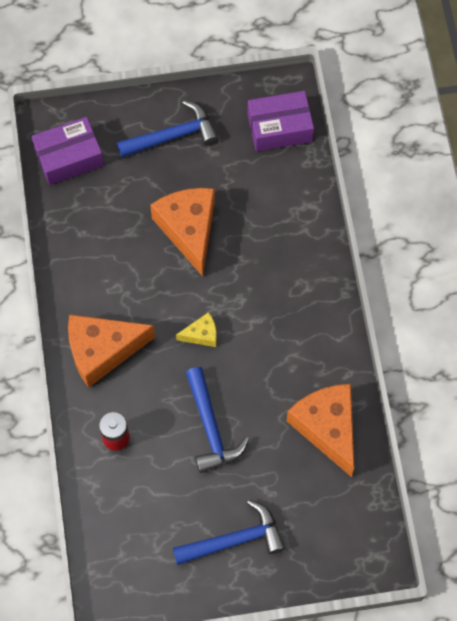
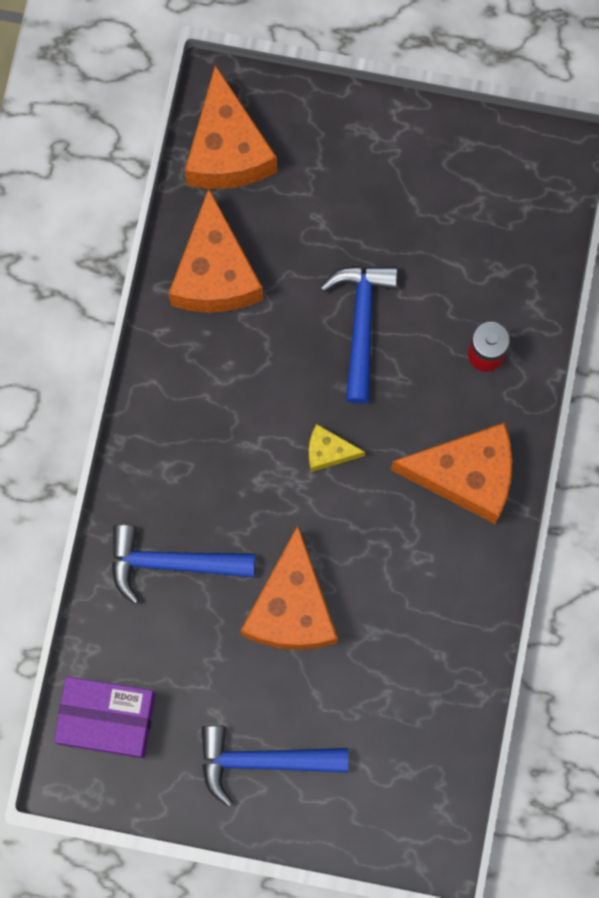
camera: 160 degrees left, 10 degrees up
purple box [31,117,104,185] -> none
blue hammer [173,500,285,565] -> blue hammer moved to [112,524,255,604]
none -> orange cheese [185,65,277,189]

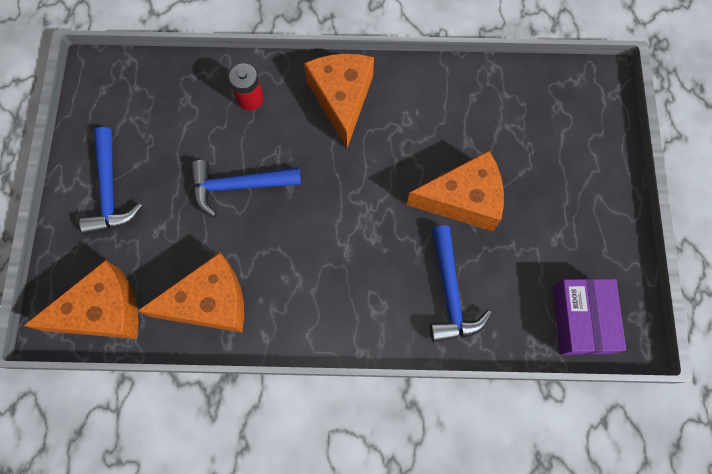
camera: 100 degrees left, 5 degrees down
blue hammer [202,725,348,807] -> blue hammer moved to [79,127,142,235]
yellow cheese [309,424,365,472] -> none

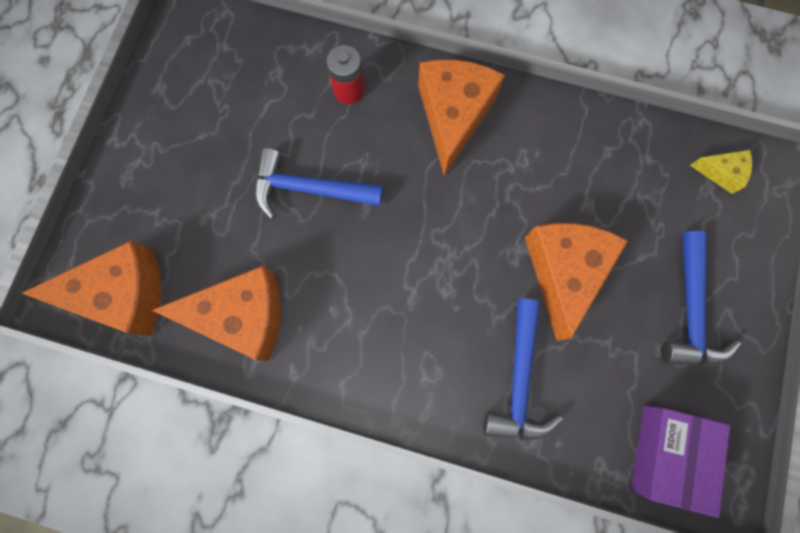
camera: 15 degrees right, 5 degrees up
blue hammer [79,127,142,235] -> blue hammer moved to [661,231,741,366]
orange cheese [407,150,504,231] -> orange cheese turned 90 degrees counterclockwise [525,223,628,341]
none -> yellow cheese [690,150,752,194]

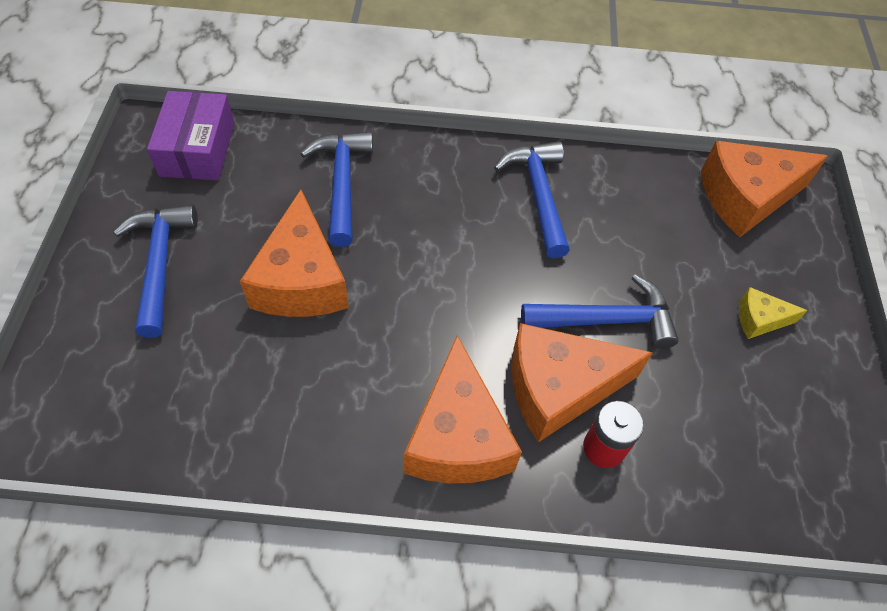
camera: 165 degrees right, 20 degrees down
orange cheese [152,265,281,361] -> orange cheese moved to [512,323,653,442]
yellow cheese [690,150,752,194] -> yellow cheese moved to [739,287,808,339]
none -> blue hammer [494,141,570,258]

